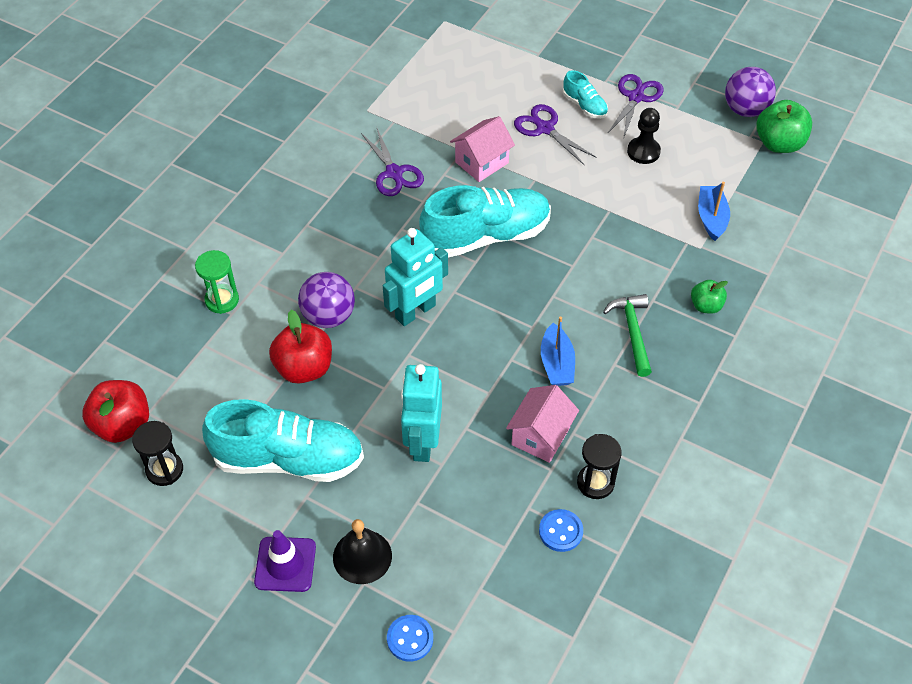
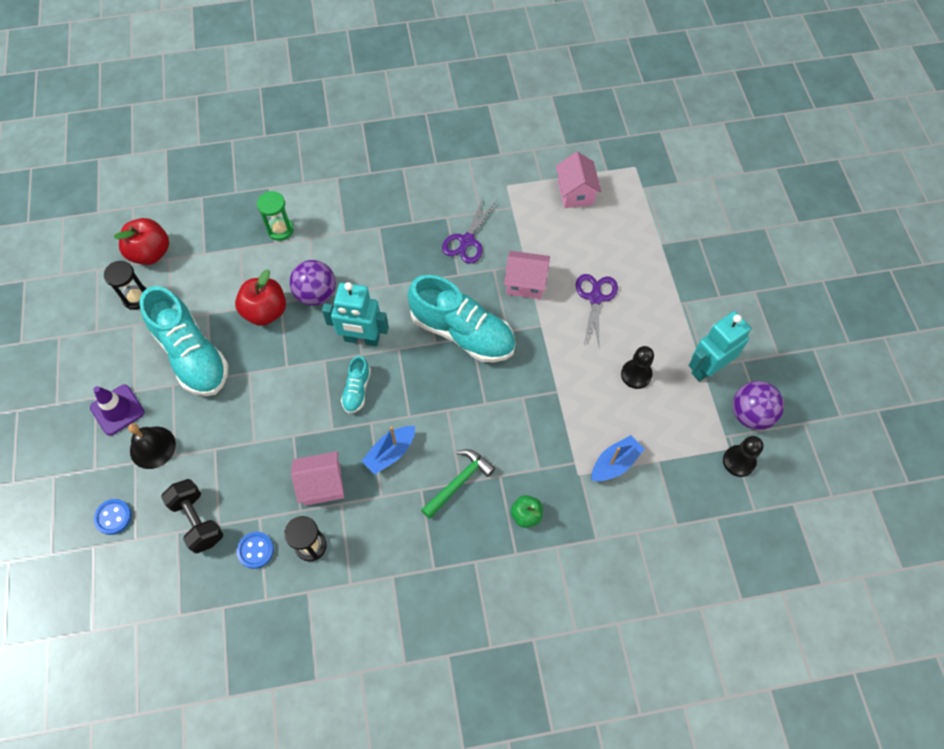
camera: 50 degrees right, 10 degrees up
turquoise robot [401,364,442,462] -> turquoise robot moved to [689,311,751,382]
turquoise shoe [563,70,608,119] -> turquoise shoe moved to [341,356,371,414]
purple scissors [607,74,664,139] -> none
green apple [756,100,812,153] -> black pawn [723,436,764,477]
none -> black dumbbell [161,479,224,553]
none -> pink house [556,152,602,208]

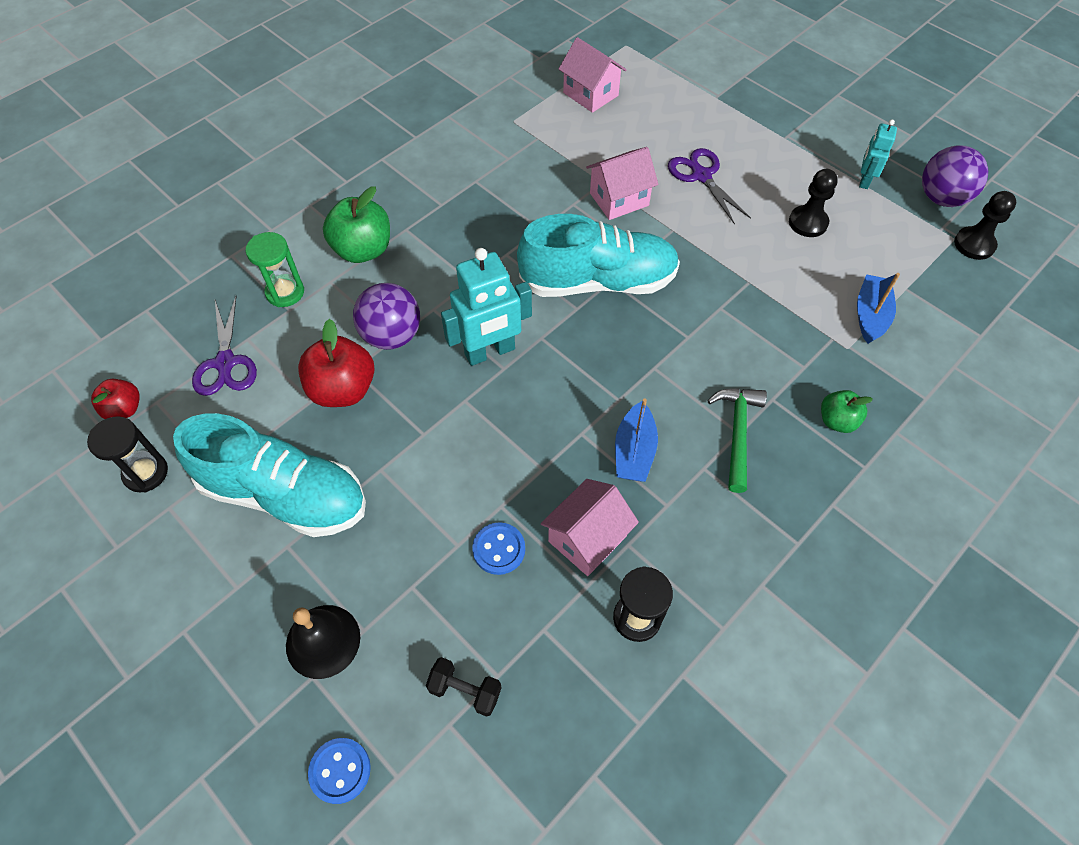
camera: 35 degrees left, 5 degrees down
purple traffic cone [90,384,144,436] -> none
red apple [114,218,169,265] -> red apple [91,379,140,419], size x0.59
black dumbbell [161,479,224,553] -> black dumbbell [426,657,502,717], size x0.63
blue button [237,532,274,569] -> blue button moved to [472,522,525,575]
turquoise shoe [341,356,371,414] -> none
purple scissors [442,198,496,264] -> purple scissors moved to [192,295,257,396]
turquoise robot [689,311,751,382] -> turquoise robot [859,119,897,189], size x0.57
none -> green apple [323,186,390,263]

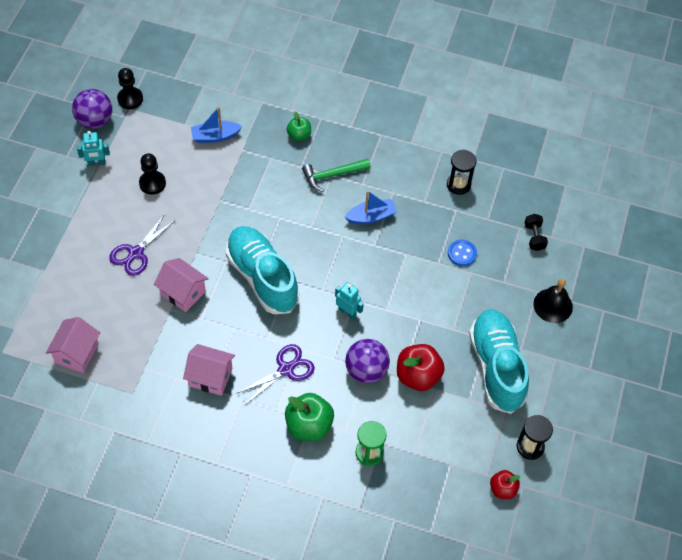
camera: 120 degrees left, 0 degrees up
purple scissors [192,295,257,396] -> purple scissors moved to [236,344,315,405]
blue button [308,738,371,804] -> none
turquoise robot [441,248,532,366] -> turquoise robot [335,282,364,319], size x0.57
pink house [541,479,639,576] -> pink house moved to [183,344,235,396]

